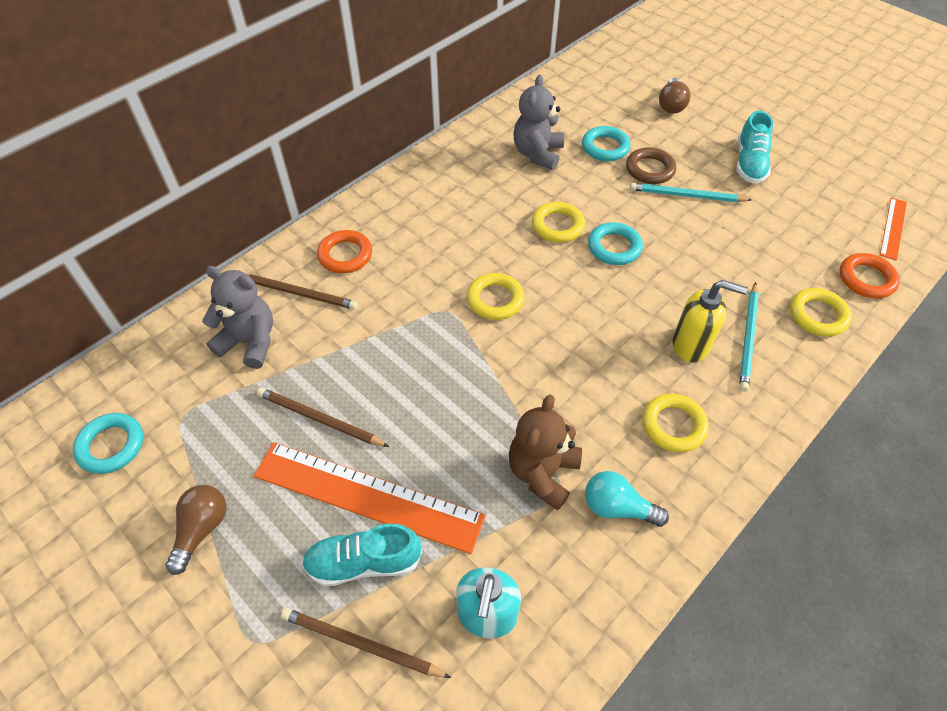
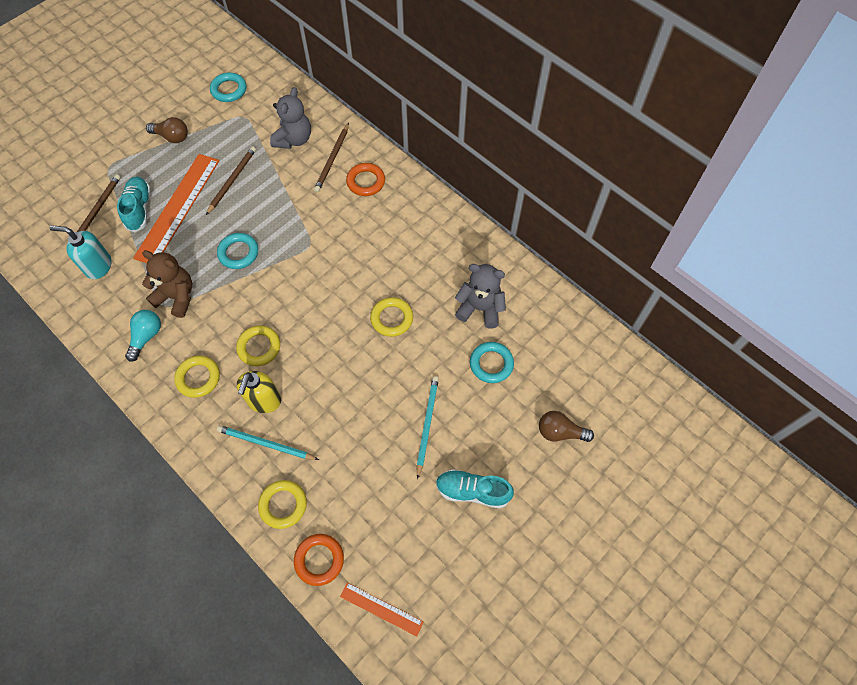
camera: 90 degrees right, 10 degrees up
yellow ring [467,273,525,320] -> yellow ring moved to [236,325,280,366]
turquoise ring [588,222,643,265] -> turquoise ring moved to [217,233,258,269]
brown ring [626,147,676,184] -> none

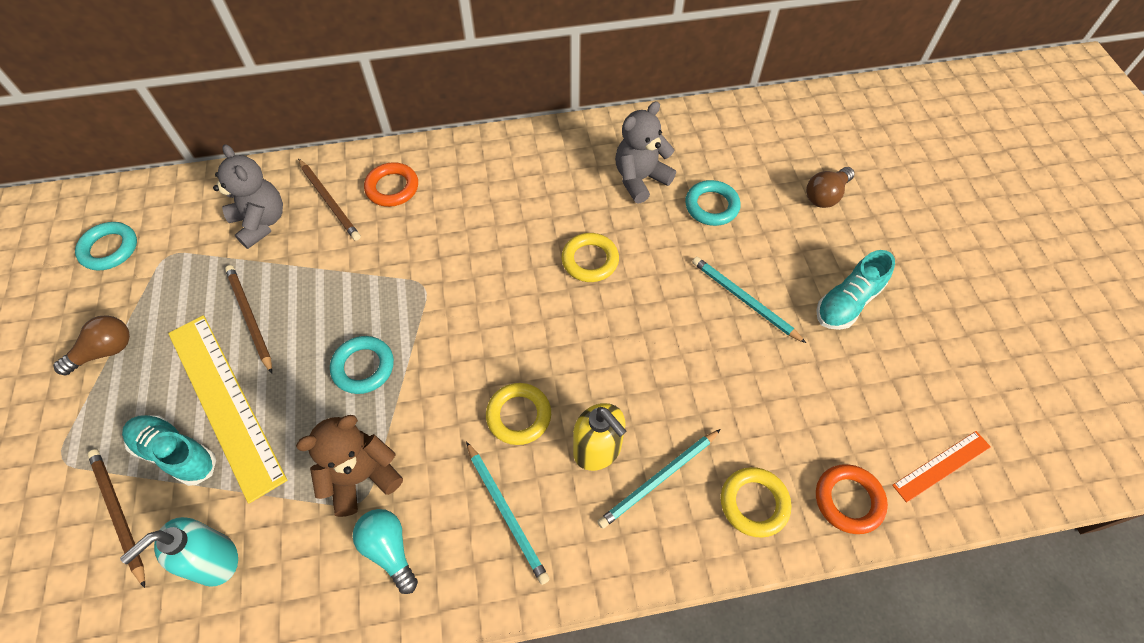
camera: 55 degrees left, 5 degrees down
orange ruler [133,154,219,263] -> yellow ruler [168,315,287,504]
yellow ring [174,356,220,398] -> turquoise pencil [466,442,550,585]

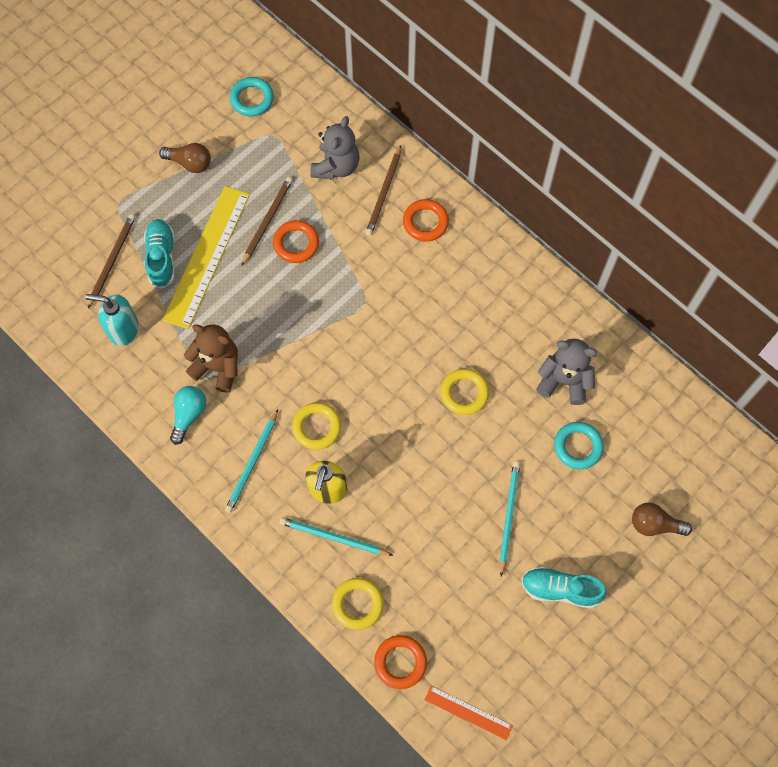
camera: 55 degrees right, 10 degrees up
turquoise ring [330,336,394,394] -> none
none -> orange ring [273,220,319,263]

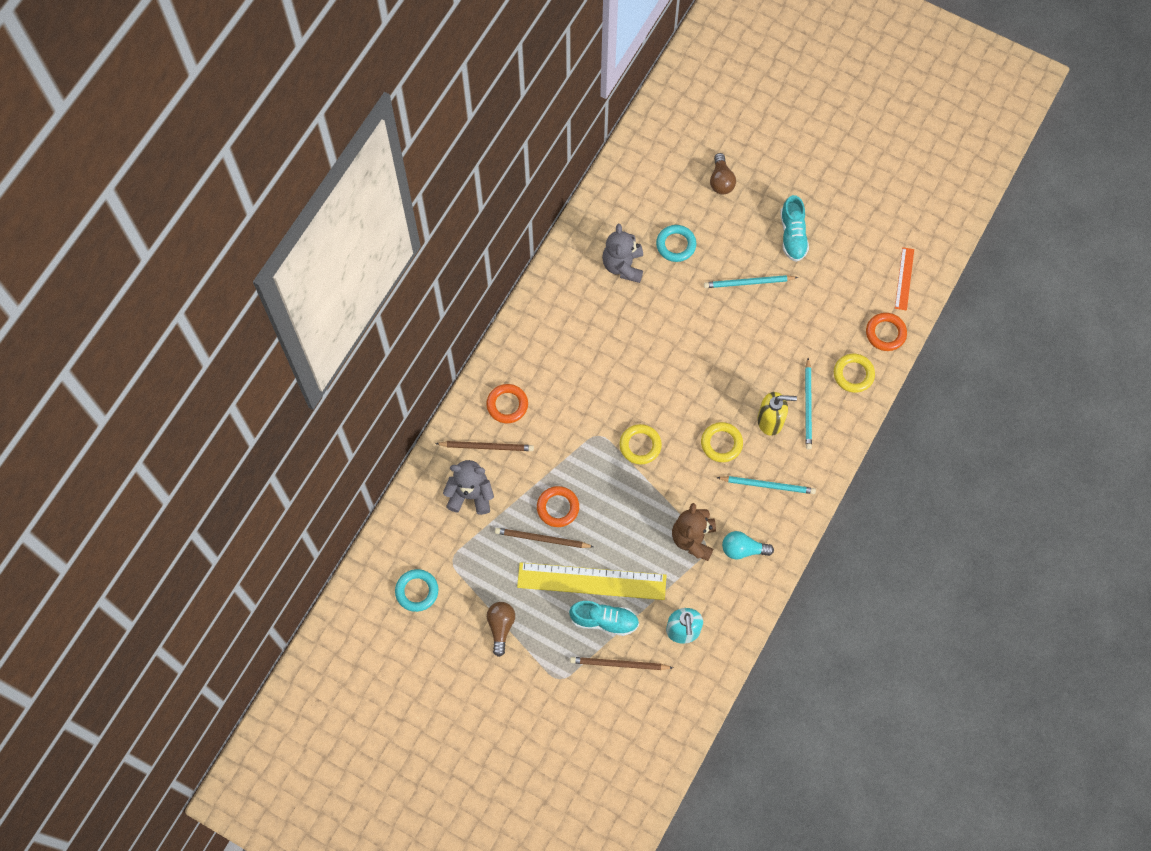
camera: 105 degrees left, 0 degrees up
turquoise shoe [144,219,175,289] -> turquoise shoe turned 150 degrees counterclockwise [569,601,639,636]
yellow ring [440,369,489,415] -> yellow ring moved to [619,424,662,464]

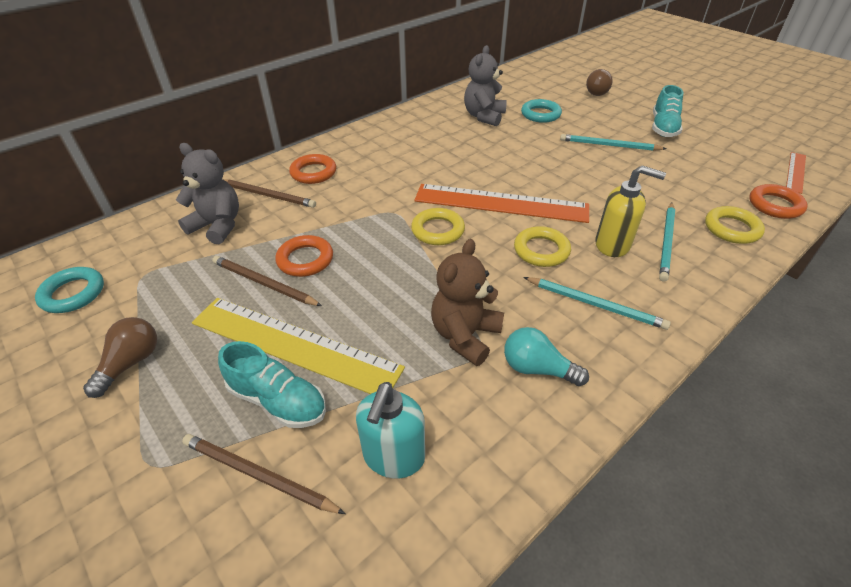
camera: 20 degrees right, 25 degrees down
none -> orange ruler [414,184,589,223]

